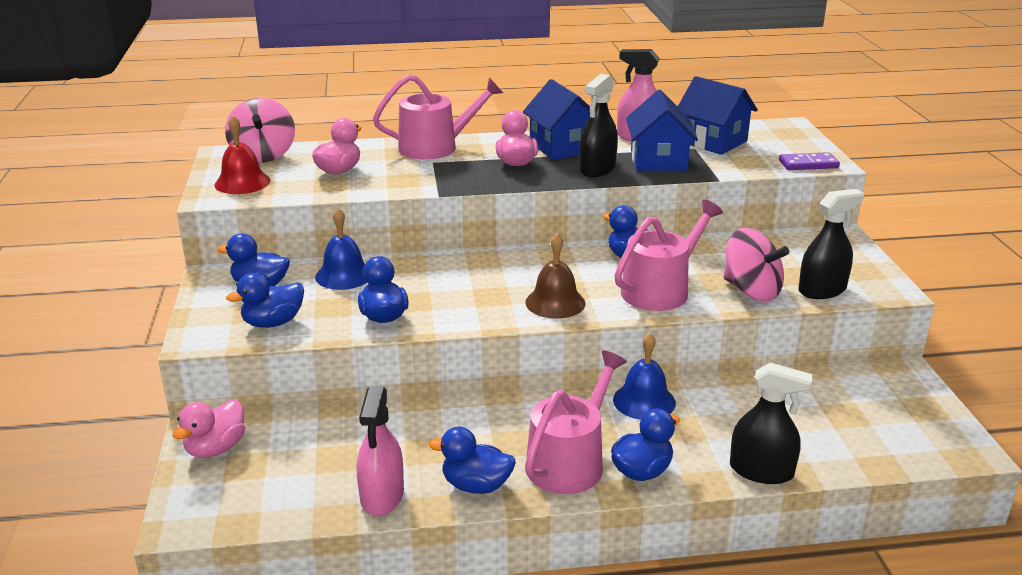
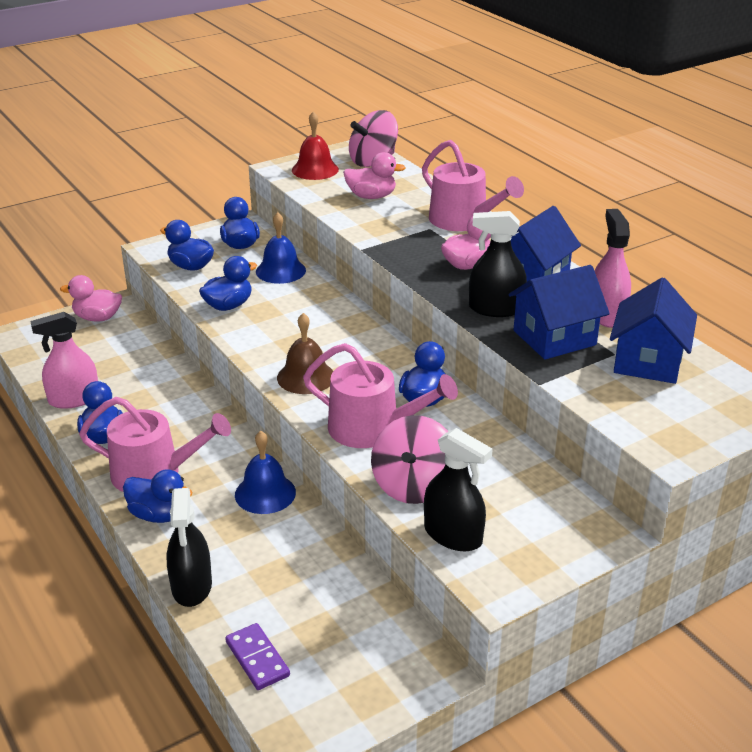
camera: 65 degrees right, 5 degrees up
purple domino [779,152,840,170] -> purple domino moved to [225,623,290,690]

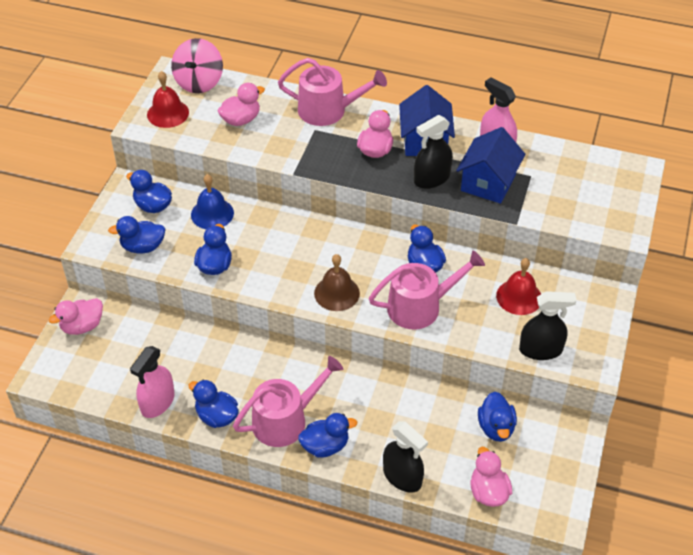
camera: 40 degrees left, 15 degrees up
purple domino [225,623,290,690] -> pink duck [470,447,512,507]
blue bell [235,431,296,514] -> none
pink spinning top [371,415,448,504] -> none
blue house [610,277,697,384] -> none
none -> blue duck [478,392,517,442]
none -> red bell [496,258,541,315]

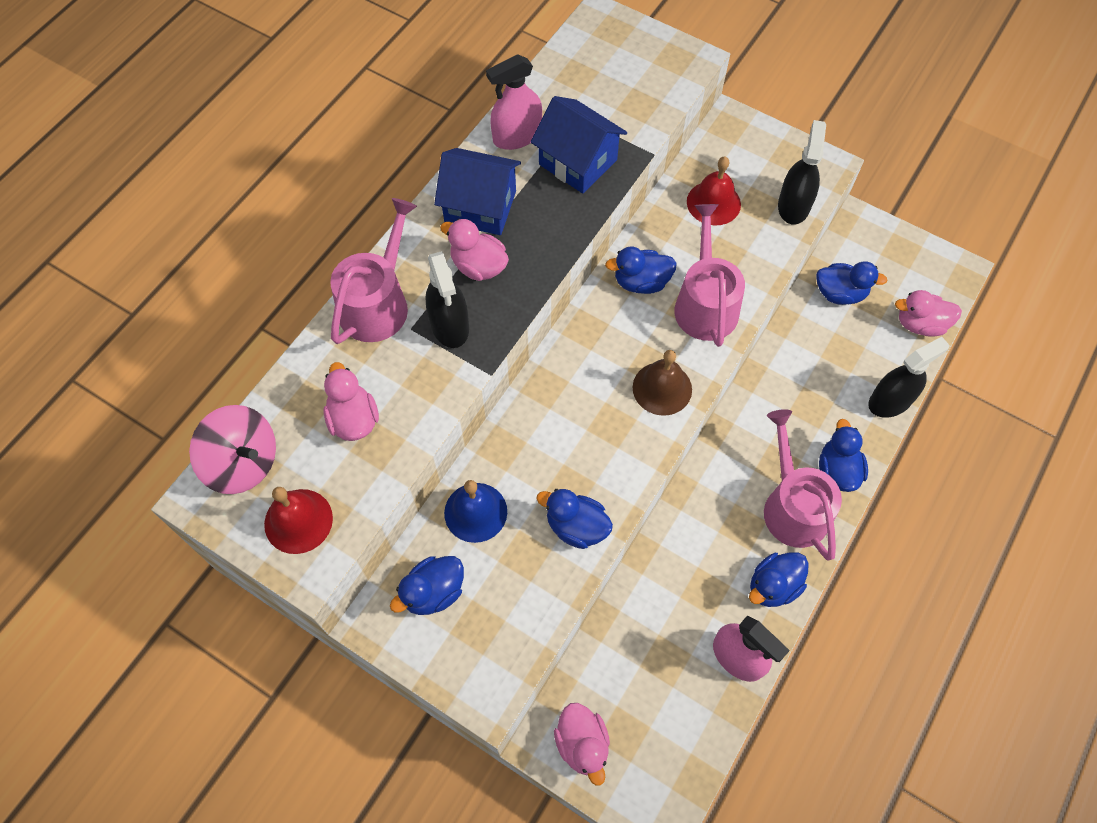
camera: 75 degrees left, 15 degrees up
blue duck [108,216,166,253] -> none
black spray bottle [414,115,453,189] -> black spray bottle moved to [425,251,469,348]

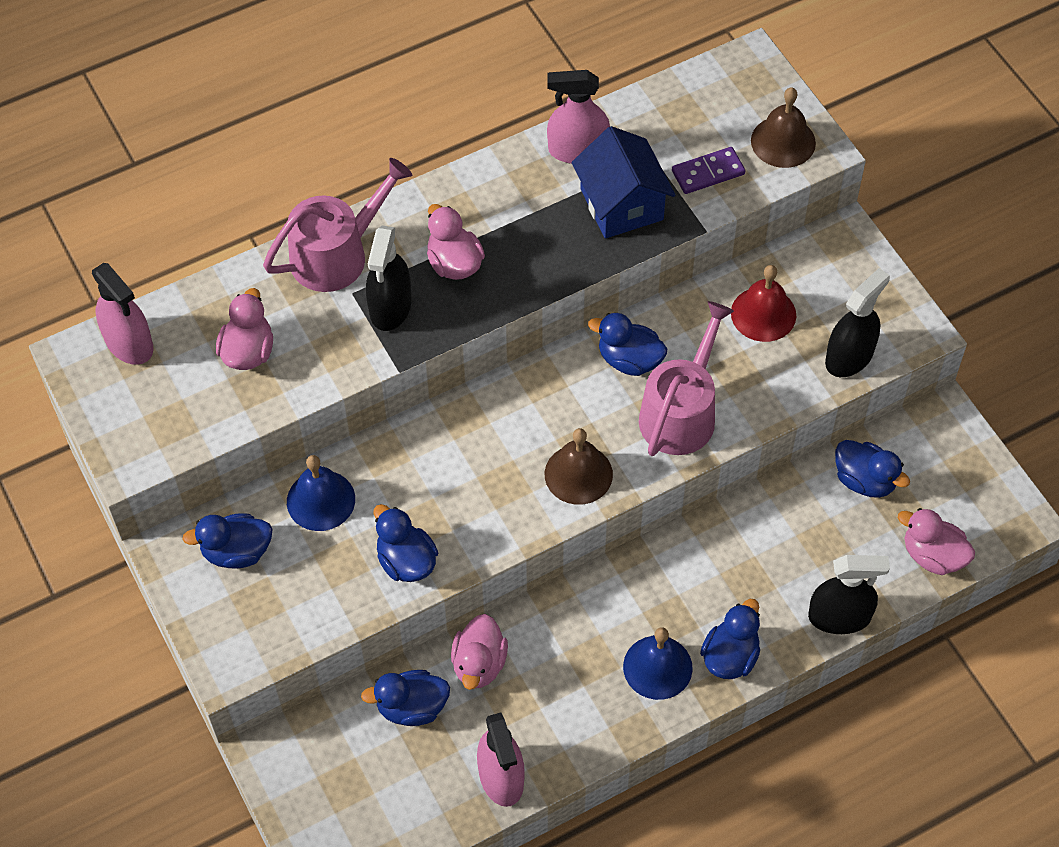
camera: 30 degrees right, 5 degrees down
pink spinning top [189,405,276,494] -> pink spray bottle [92,263,153,365]
red bell [264,487,333,554] -> none
blue house [434,148,521,235] -> none
pink duck [554,703,610,786] -> pink duck moved to [451,614,508,690]
blue duck [749,553,809,607] -> blue duck moved to [361,670,450,726]
pink watering can [764,409,842,561] -> blue bell [623,627,693,700]
none -> purple domino [672,147,745,194]
none -> brown bell [751,87,816,168]

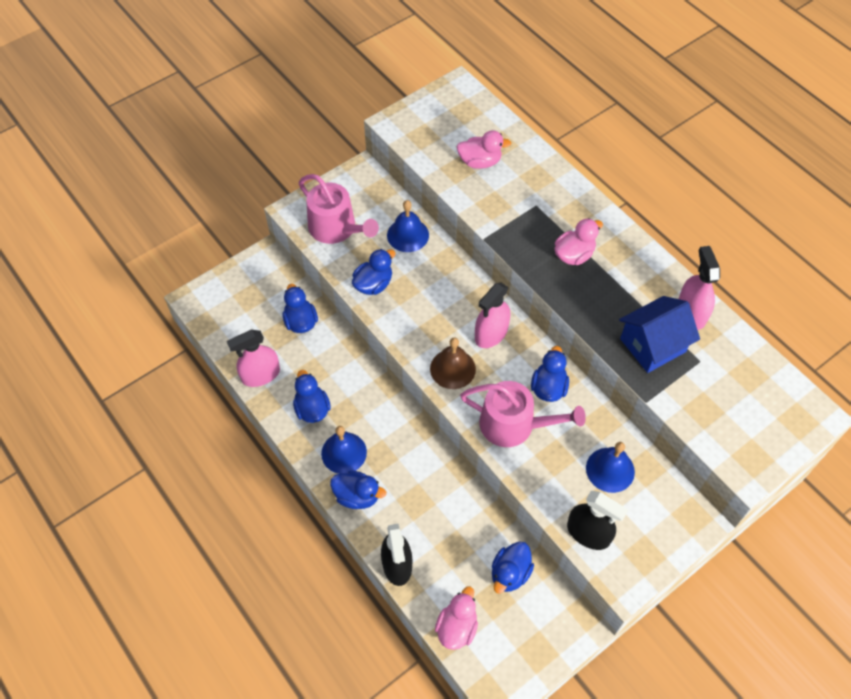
camera: 80 degrees right, 0 degrees up
pink spray bottle [92,263,153,365] -> pink spray bottle moved to [475,283,510,348]
blue duck [182,513,273,569] -> blue duck moved to [293,370,331,423]
pink watering can [263,158,412,292] -> pink watering can moved to [299,174,379,244]
black spray bottle [366,225,411,331] -> none
pink duck [451,614,508,690] -> none
purple domino [672,147,745,194] -> none
red bell [731,265,796,342] -> blue bell [586,442,635,493]
brown bell [751,87,816,168] -> none

